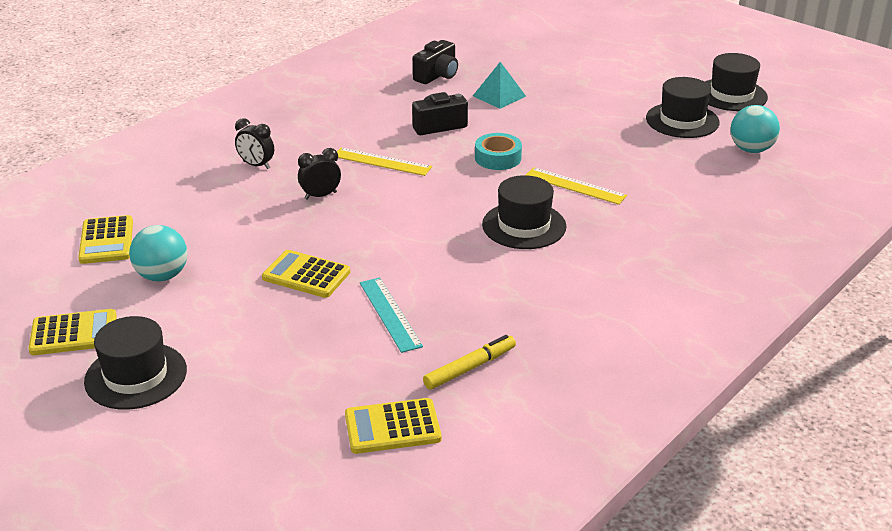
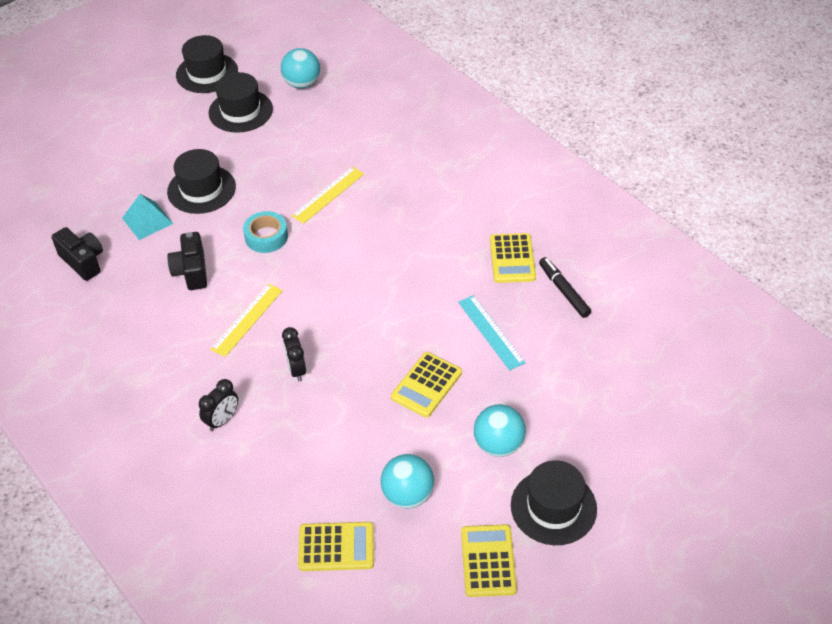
camera: 80 degrees left, 15 degrees up
yellow calculator [345,398,442,454] -> yellow calculator moved to [490,233,536,283]
turquoise ruler [360,278,423,353] -> turquoise ruler turned 75 degrees clockwise [458,295,526,370]
yellow marker [423,335,516,390] -> black marker [539,257,591,318]
black hat [482,175,566,249] -> black hat moved to [167,149,236,214]
none -> turquoise ball [474,404,526,457]

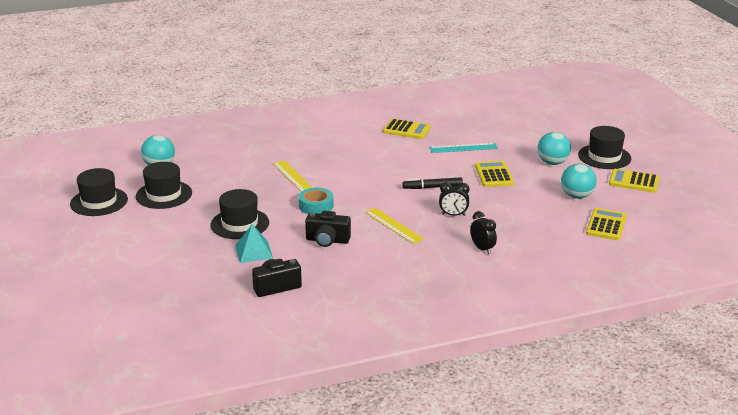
camera: 70 degrees left, 20 degrees down
yellow calculator [391,352,462,417] -> yellow calculator turned 150 degrees counterclockwise [475,161,514,187]
black marker [539,257,591,318] -> black marker moved to [403,177,463,189]

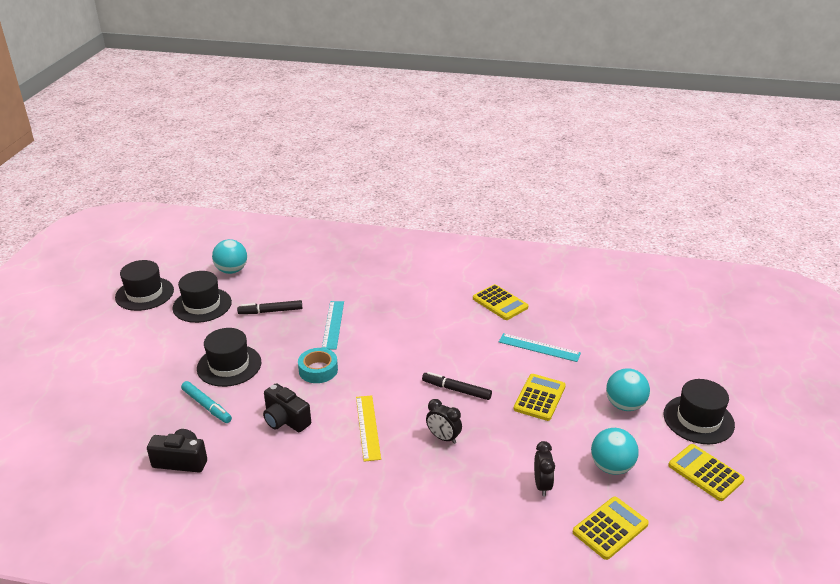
camera: 30 degrees right, 5 degrees up
turquoise pyramid [235,224,273,263] -> turquoise marker [181,381,232,423]
yellow ruler [273,160,313,192] -> turquoise ruler [322,301,344,350]
black clock [470,211,497,254] -> black clock moved to [534,441,555,496]
none -> black marker [237,300,302,314]

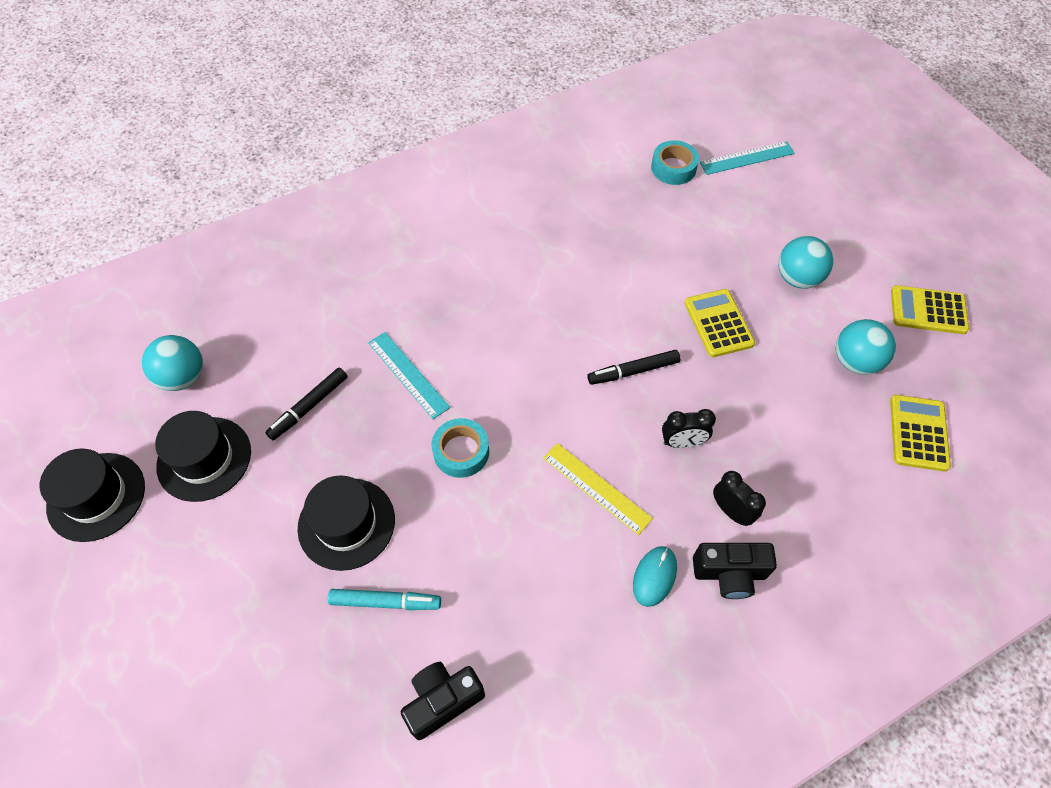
camera: 40 degrees left, 25 degrees up
black camera [263,383,311,432] -> black camera moved to [693,543,777,599]
yellow calculator [473,284,528,320] -> none
turquoise ruler [499,333,581,362] -> turquoise ruler moved to [700,141,795,175]
black clock [534,441,555,496] -> black clock moved to [713,471,766,526]
black hat [663,379,735,444] -> none
none -> turquoise mouse [633,546,677,607]
none -> turquoise tape [651,140,699,185]

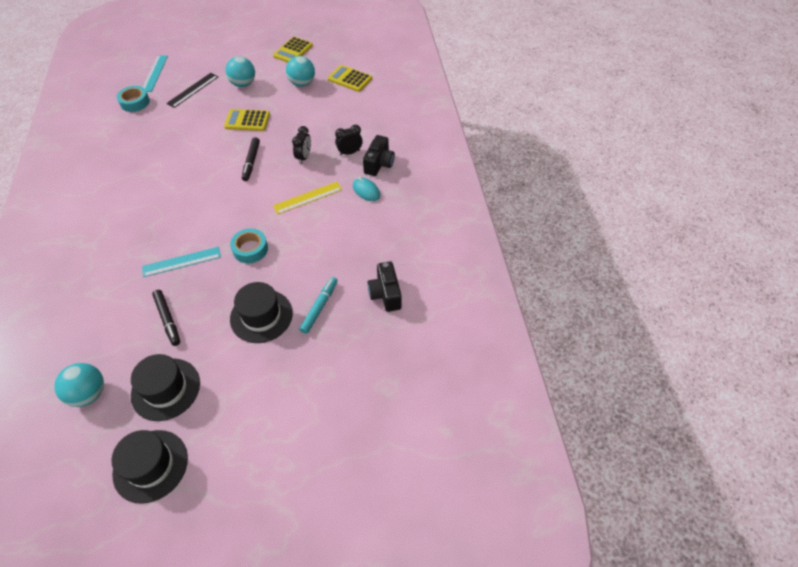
camera: 70 degrees left, 5 degrees down
none -> black ruler [166,73,218,108]

